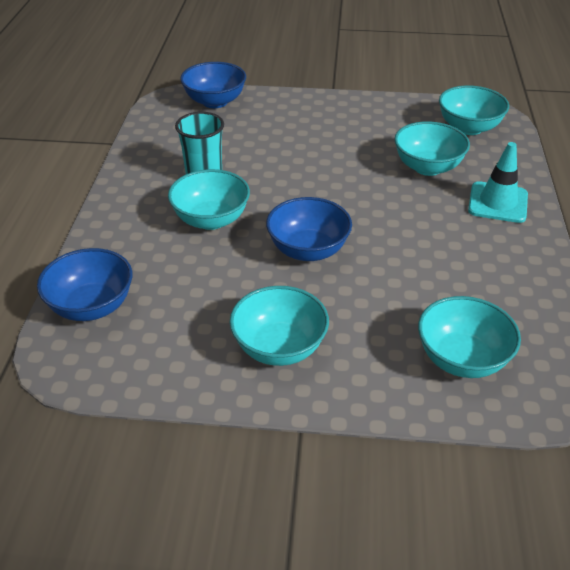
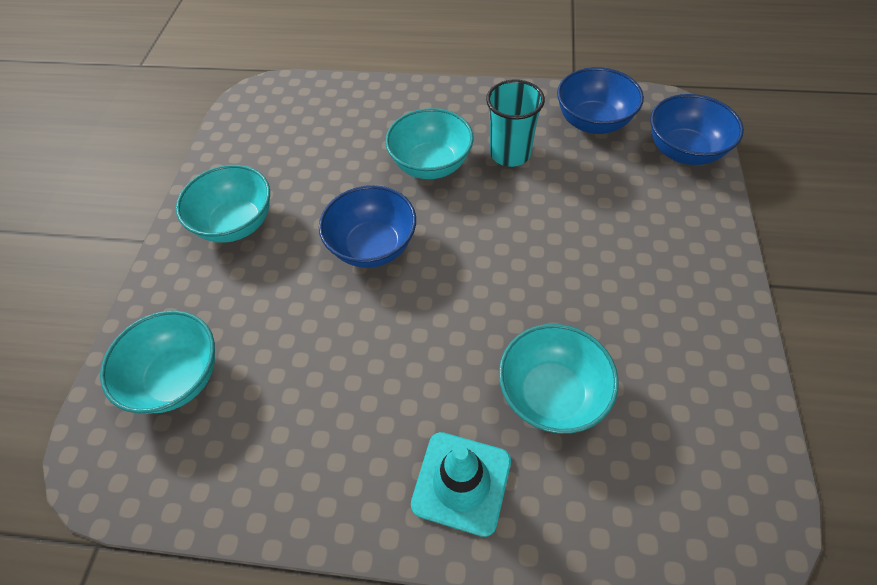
camera: 95 degrees right, 15 degrees up
blue bowl [37,248,132,321] -> blue bowl moved to [557,67,644,134]
turquoise bowl [439,85,509,135] -> none

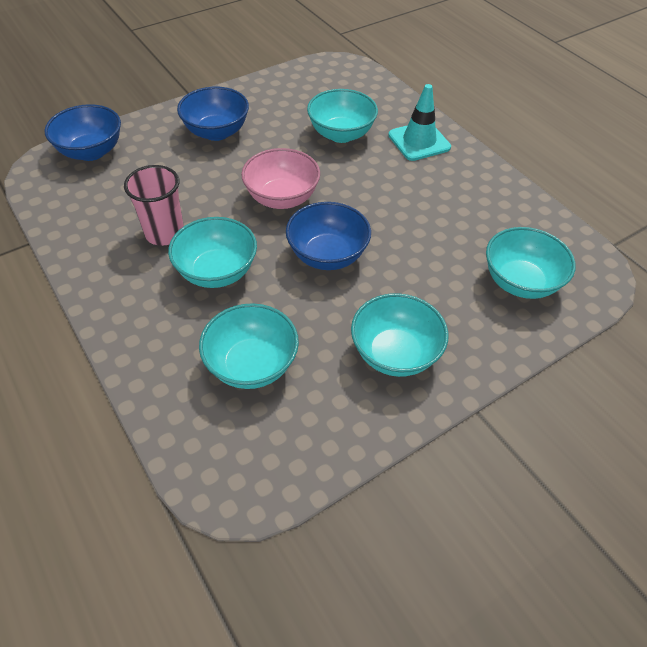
camera: 135 degrees left, 5 degrees down
turquoise cup [486,80,545,167] -> pink cup [124,165,184,246]
blue bowl [557,67,644,134] -> blue bowl moved to [177,87,249,141]
none -> turquoise bowl [199,303,299,389]
none -> pink bowl [241,148,320,209]

